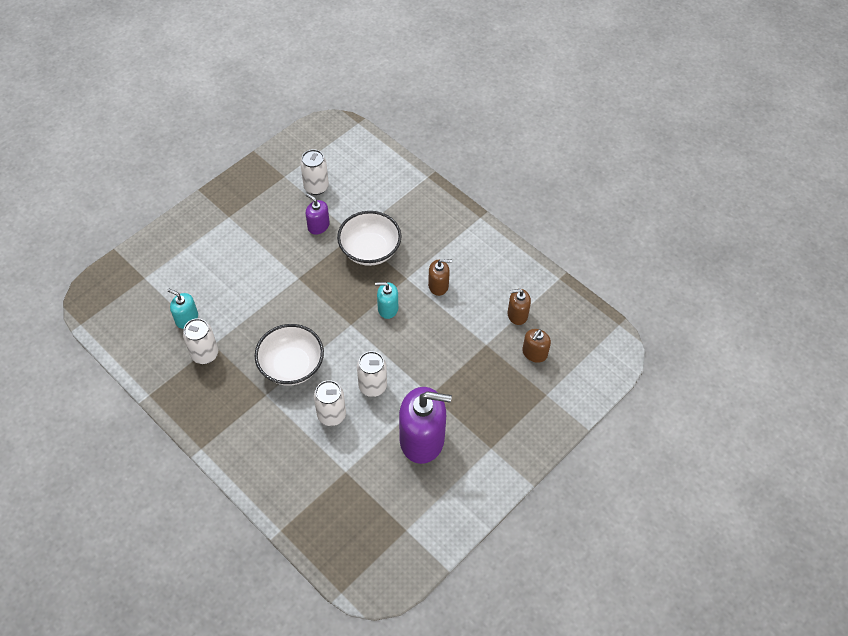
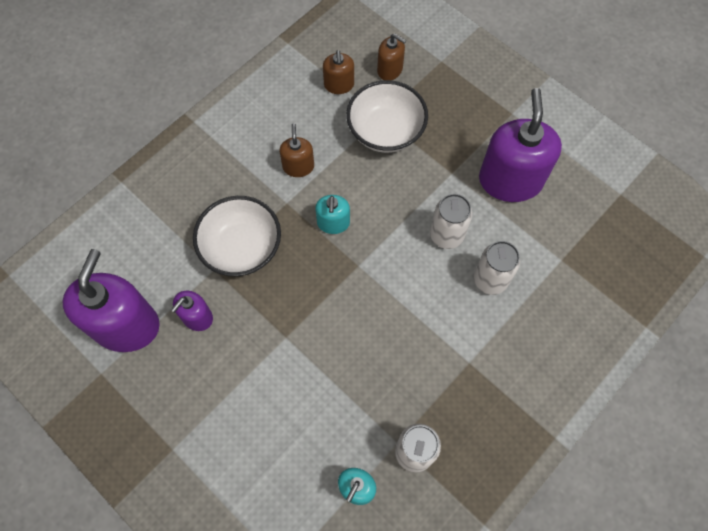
camera: 90 degrees left, 10 degrees up
white bowl [254,324,324,386] -> white bowl moved to [346,80,428,153]
white can [300,149,329,195] -> purple soap dispenser [62,249,160,352]

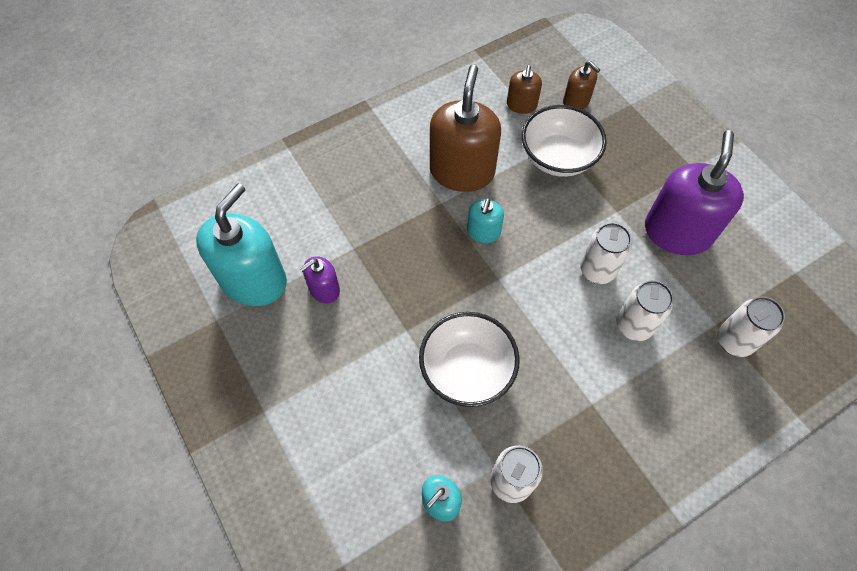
camera: 15 degrees right, 5 degrees down
purple soap dispenser [62,249,160,352] -> turquoise soap dispenser [196,184,287,306]
white bowl [193,196,281,276] -> white bowl moved to [419,312,520,407]
brown soap dispenser [279,123,314,177] -> brown soap dispenser [430,65,501,192], size x2.01
none -> white can [718,297,785,357]

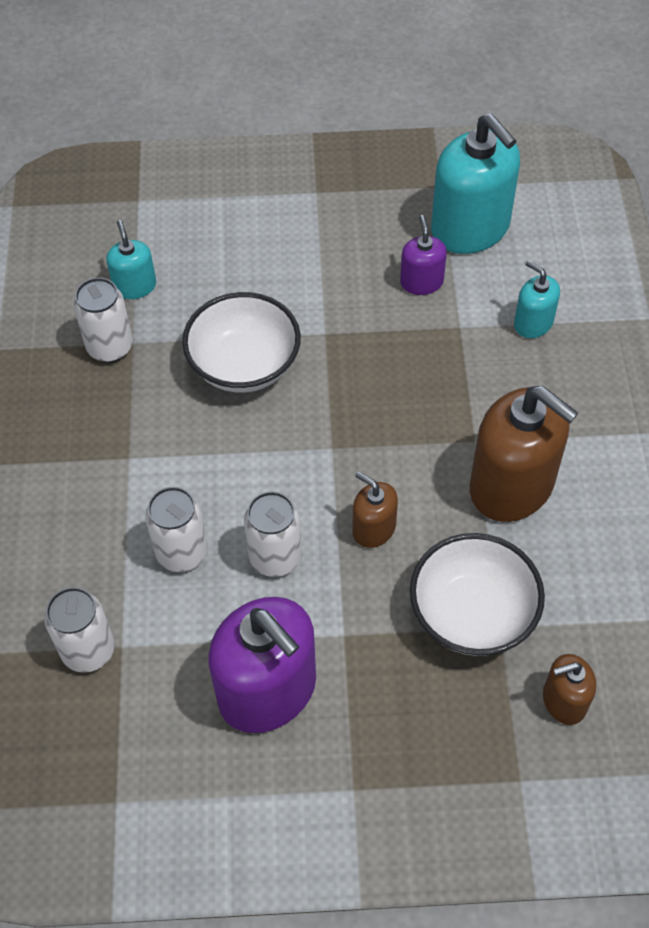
camera: 120 degrees right, 5 degrees down
turquoise soap dispenser [467,198,504,243] -> turquoise soap dispenser moved to [514,260,560,338]
brown soap dispenser [507,65,542,114] -> brown soap dispenser moved to [353,472,398,548]

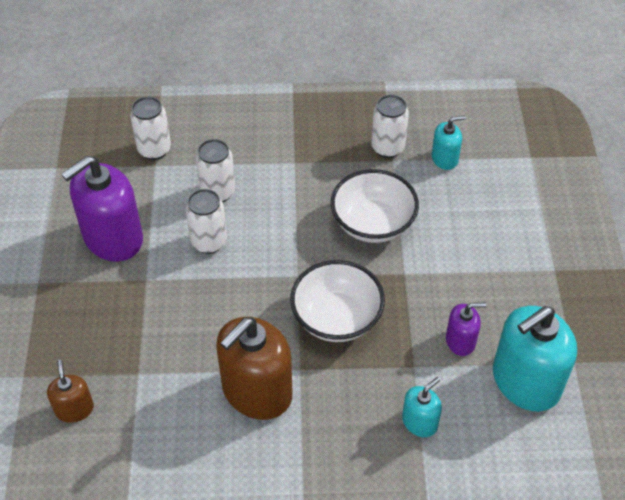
camera: 90 degrees right, 5 degrees down
brown soap dispenser [353,472,398,548] -> none
white bowl [410,533,545,656] -> white bowl moved to [290,260,385,342]

